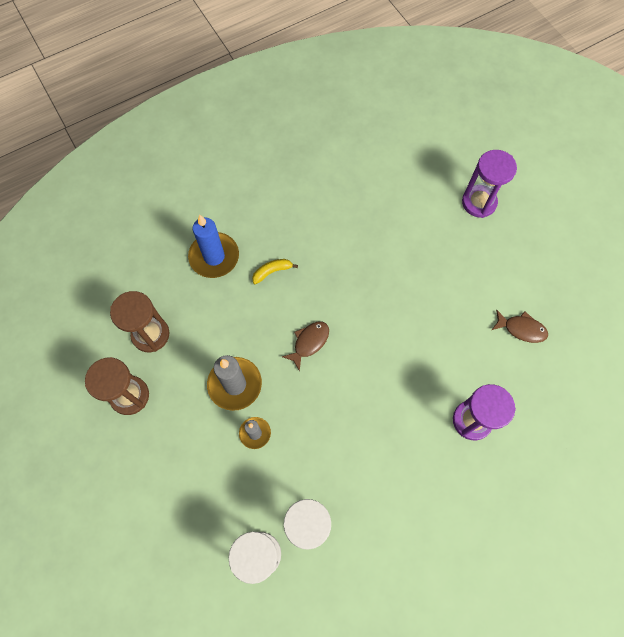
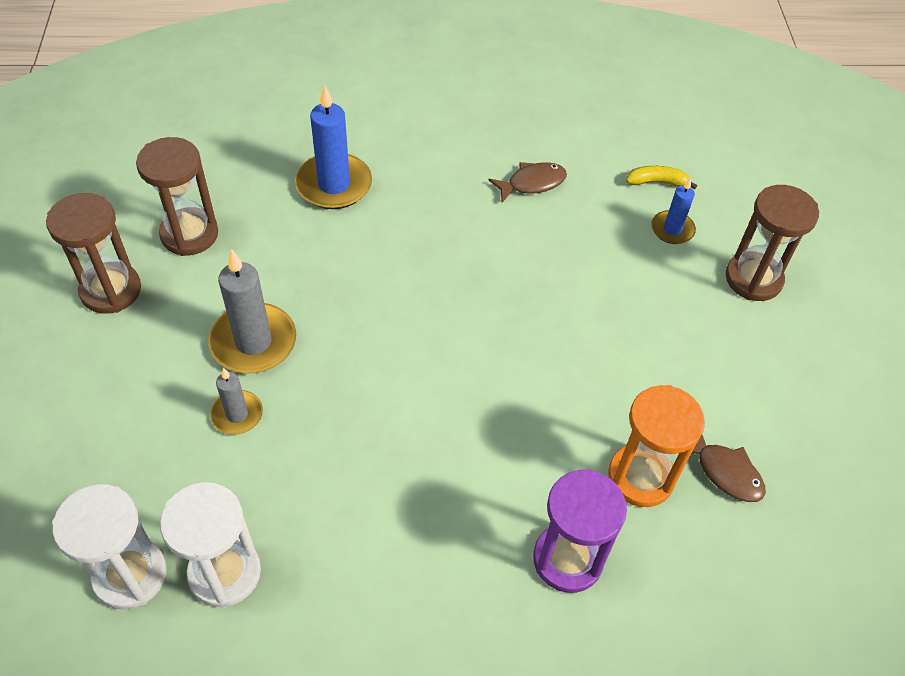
camera: 25 degrees right, 15 degrees down
yellow banana [252,259,298,284] -> yellow banana moved to [626,166,697,189]
brown fish [282,322,329,371] -> brown fish moved to [489,162,567,202]
purple hourglass [462,150,517,218] -> brown hourglass [725,185,819,301]
none -> orange hourglass [608,385,705,507]
none -> blue candle [651,178,696,244]

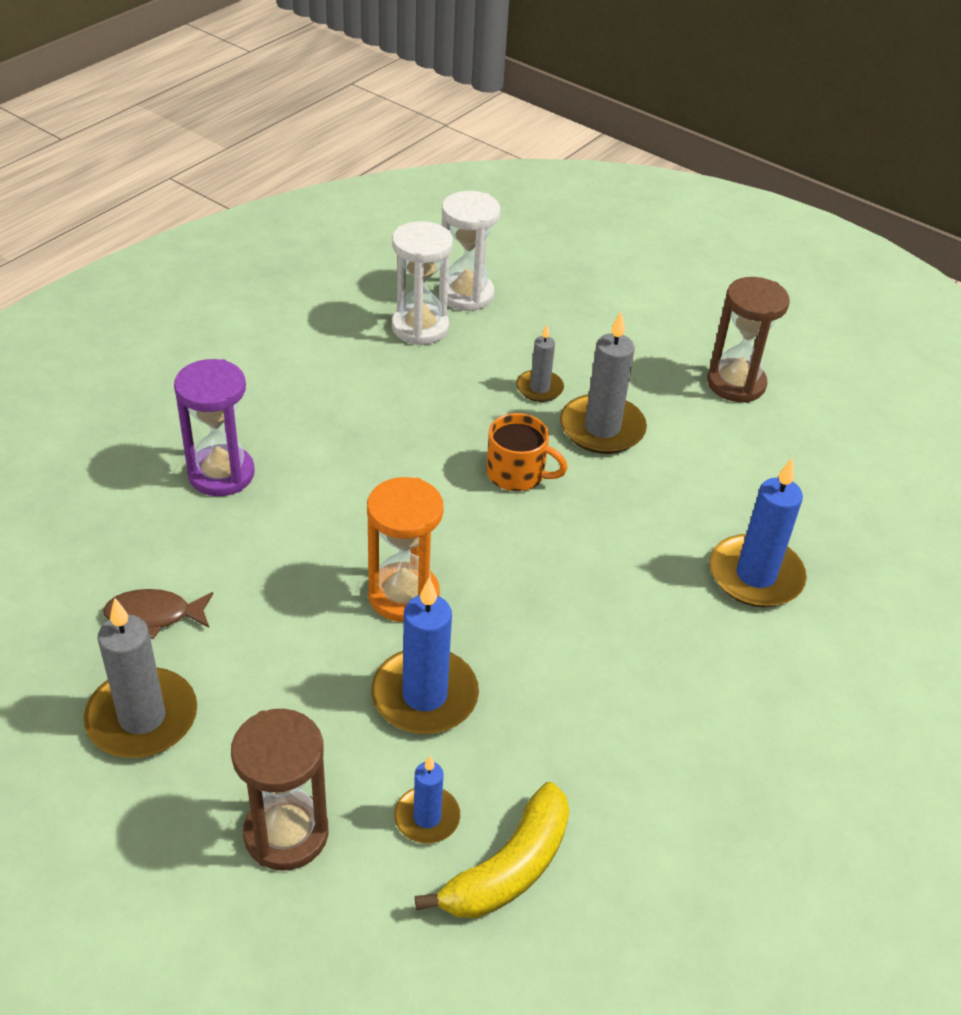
camera: 130 degrees right, 10 degrees down
brown hourglass [136,137,218,256] -> none
brown fish [489,162,567,202] -> none
orange hourglass [608,385,705,507] -> orange hourglass moved to [367,477,444,622]
yellow banana [626,166,697,189] -> yellow banana [415,782,569,918], size x1.75
none -> grey candle [84,598,197,758]
none -> blue candle [371,578,479,734]
none -> orange mug [486,413,568,491]

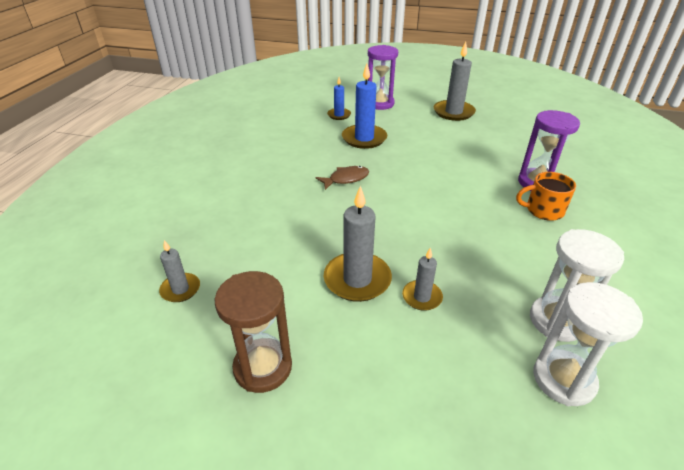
camera: 160 degrees right, 5 degrees down
brown fish [103,589,213,639] -> brown fish moved to [315,166,369,190]
brown hourglass [231,709,328,871] -> purple hourglass [368,45,398,110]
orange hourglass [367,477,444,622] -> none
yellow banana [415,782,569,918] -> none
orange mug [486,413,568,491] -> orange mug moved to [516,172,576,221]
blue candle [710,459,807,607] -> none
none -> grey candle [159,240,200,302]

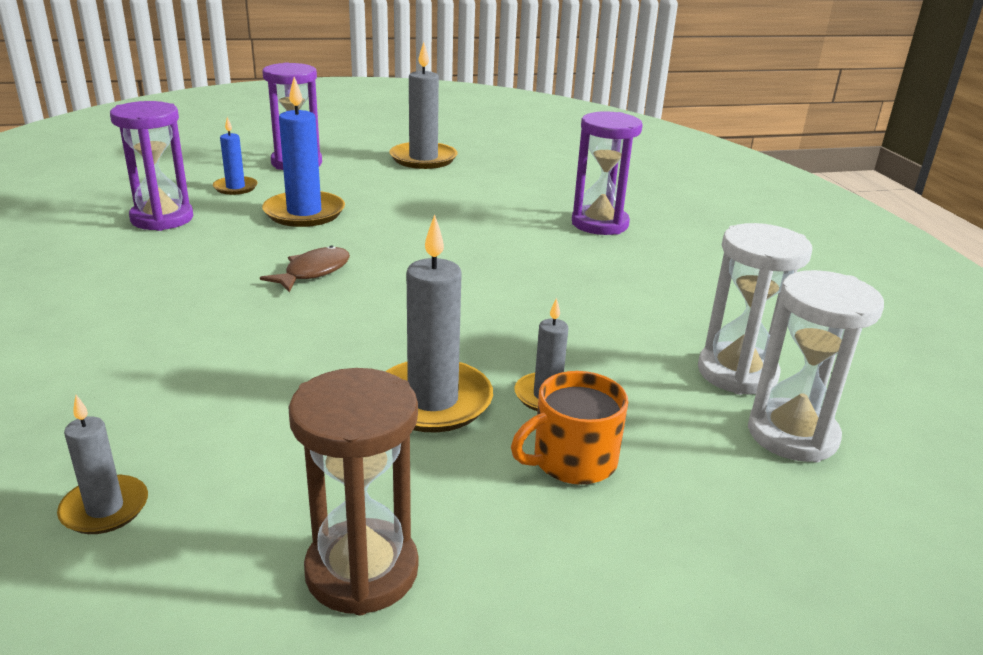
camera: 30 degrees left, 10 degrees down
orange mug [516,172,576,221] -> orange mug moved to [511,371,628,485]
none -> purple hourglass [110,101,193,231]

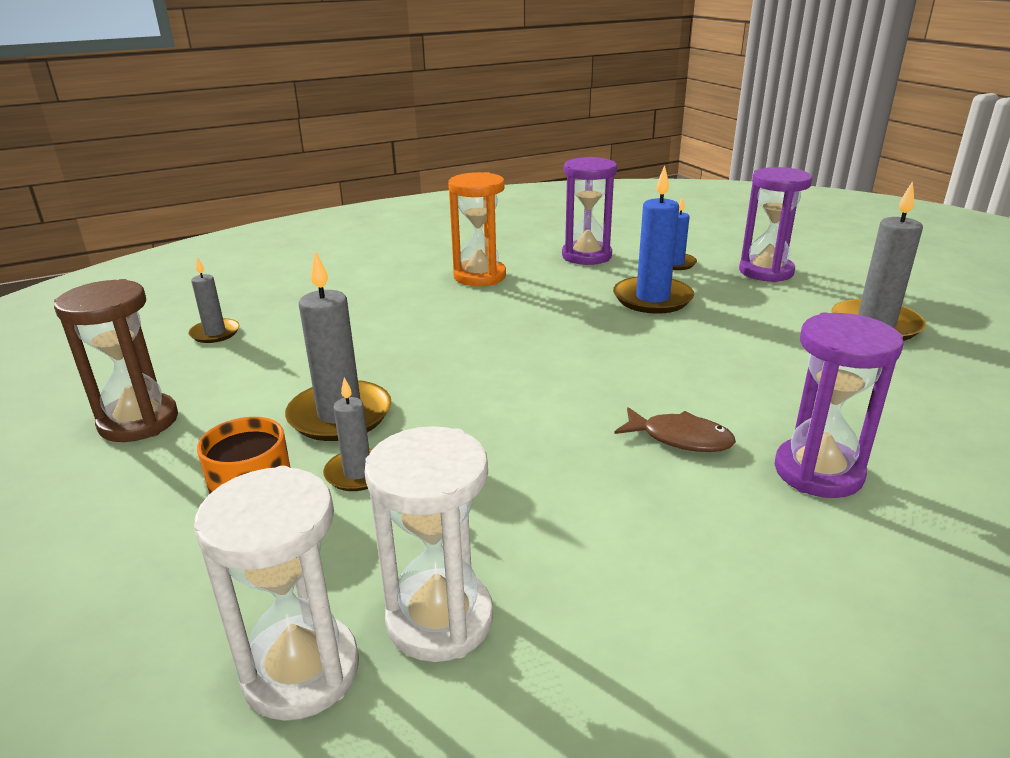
camera: 80 degrees right, 0 degrees up
brown fish [260,246,350,292] -> brown fish moved to [614,407,736,452]
none -> orange hourglass [448,172,506,286]

